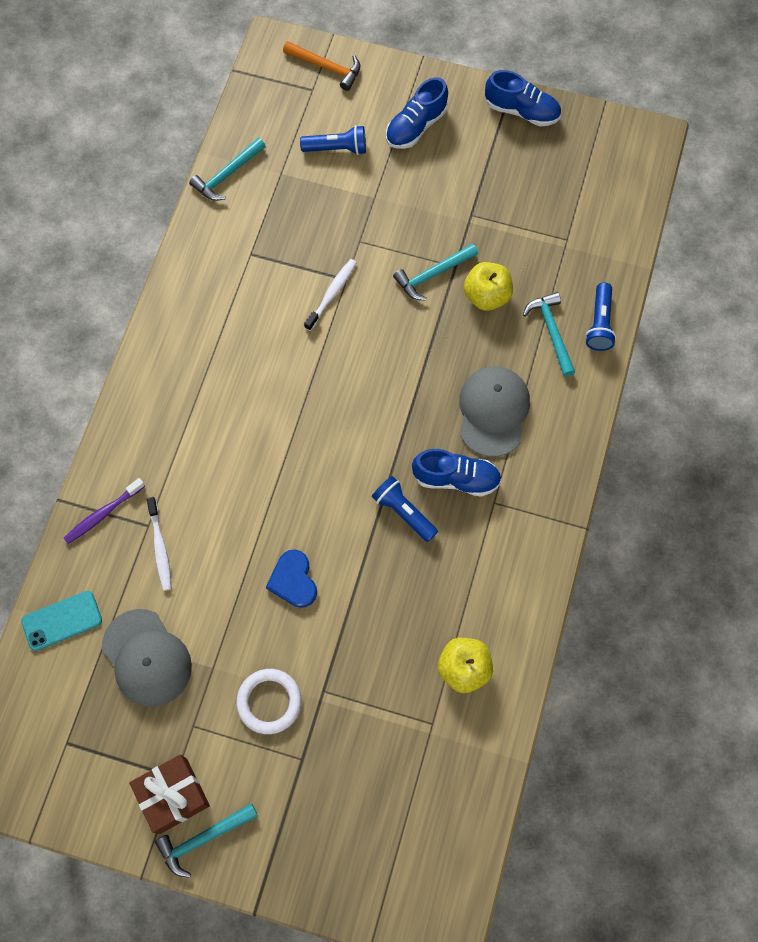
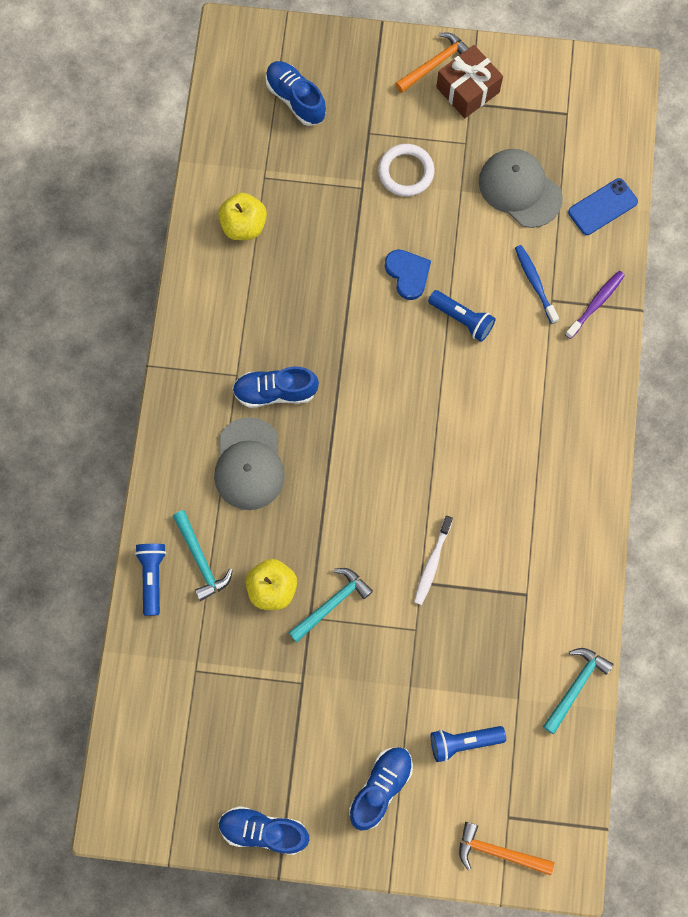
camera: 170 degrees right, 5 degrees up
turquoise phone [21,591,102,651] -> blue phone [568,178,638,235]
white toothbrush [147,497,172,591] -> blue toothbrush [515,245,559,324]
turquoise hammer [155,803,258,878] -> orange hammer [395,33,469,93]
blue flashlight [372,476,438,542] -> blue flashlight moved to [428,290,496,342]
none -> blue shoe [266,61,326,126]

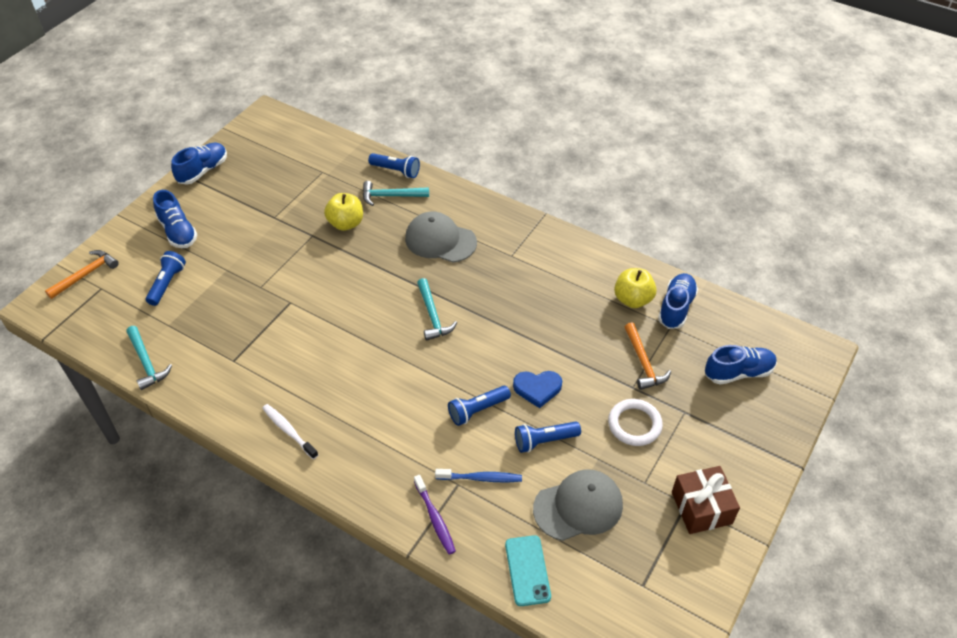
camera: 115 degrees right, 25 degrees down
blue shoe [232,366,319,408] -> blue shoe moved to [658,273,698,329]
turquoise hammer [288,568,373,642] -> turquoise hammer moved to [417,278,457,341]
orange hammer [395,33,469,93] -> orange hammer moved to [625,322,671,390]
white toothbrush [414,516,453,605] -> white toothbrush moved to [262,404,318,459]
blue phone [568,178,638,235] -> turquoise phone [505,535,551,606]
none -> blue flashlight [515,422,581,453]

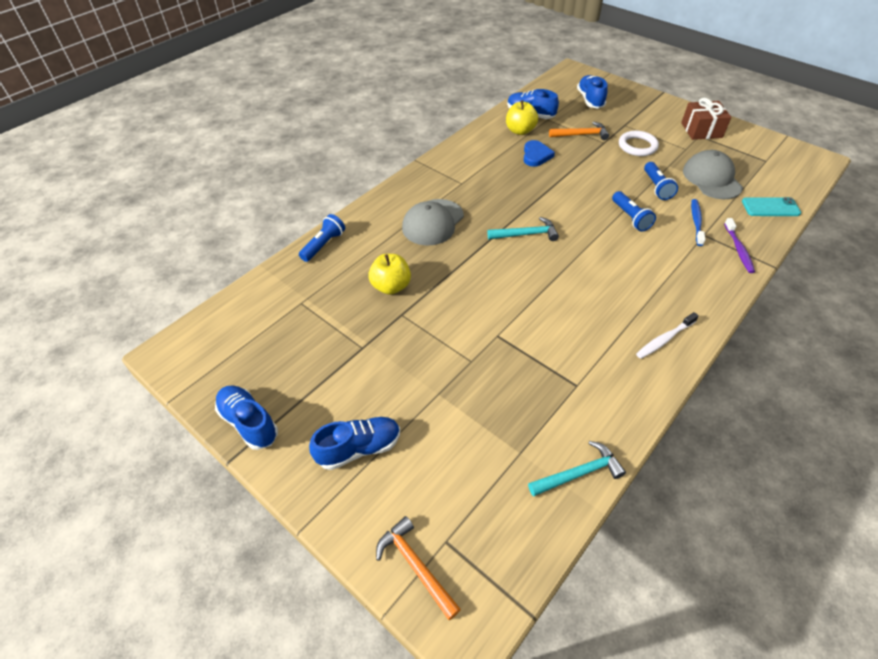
camera: 80 degrees left, 0 degrees up
blue flashlight [146,251,186,306] -> none
turquoise hammer [363,181,429,206] -> none
purple toothbrush [414,475,456,555] -> purple toothbrush turned 105 degrees clockwise [724,218,755,273]
blue heart [513,371,562,408] -> blue heart moved to [524,140,555,167]

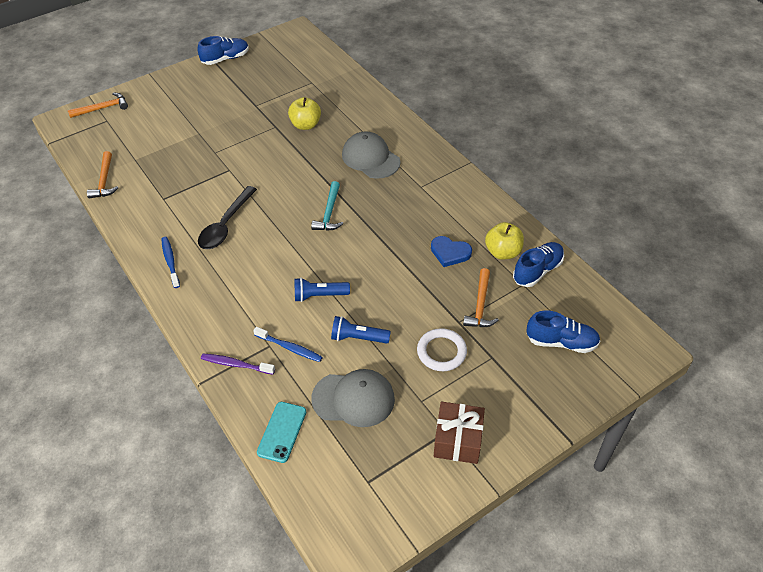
camera: 105 degrees right, 0 degrees up
blue flashlight [299,214,345,262] -> none
blue shoe [309,417,400,470] -> none
turquoise hammer [528,441,626,497] -> orange hammer [87,151,118,198]
white toothbrush [636,312,699,359] -> blue toothbrush [161,237,180,288]
none -> black spoon [198,186,257,249]

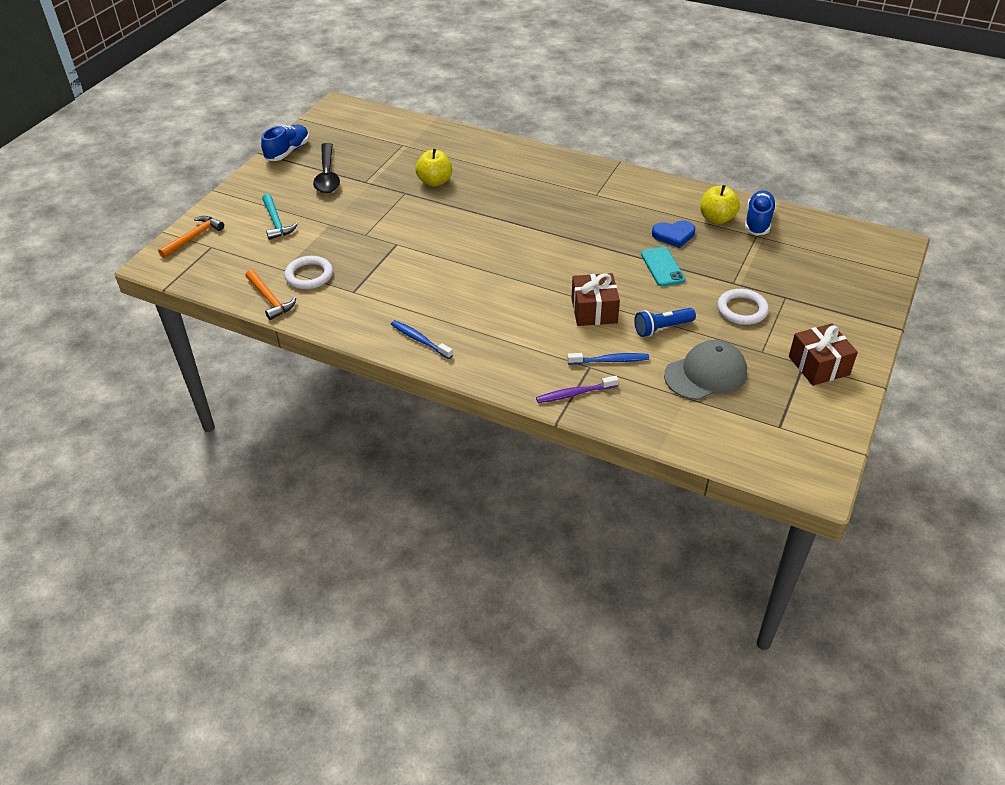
camera: 30 degrees left, 5 degrees down
black spoon [198,186,257,249] -> black spoon moved to [313,143,340,193]
turquoise phone [257,402,306,463] -> turquoise phone moved to [641,247,685,286]
blue flashlight [295,278,350,302] -> brown gift [571,273,620,326]
turquoise hammer [311,181,343,231] -> turquoise hammer moved to [262,194,298,240]
grey cap [342,132,401,179] -> none
orange hammer [463,268,499,327] -> none
blue shoe [526,310,600,353] -> none
none -> white ring [284,256,333,289]

